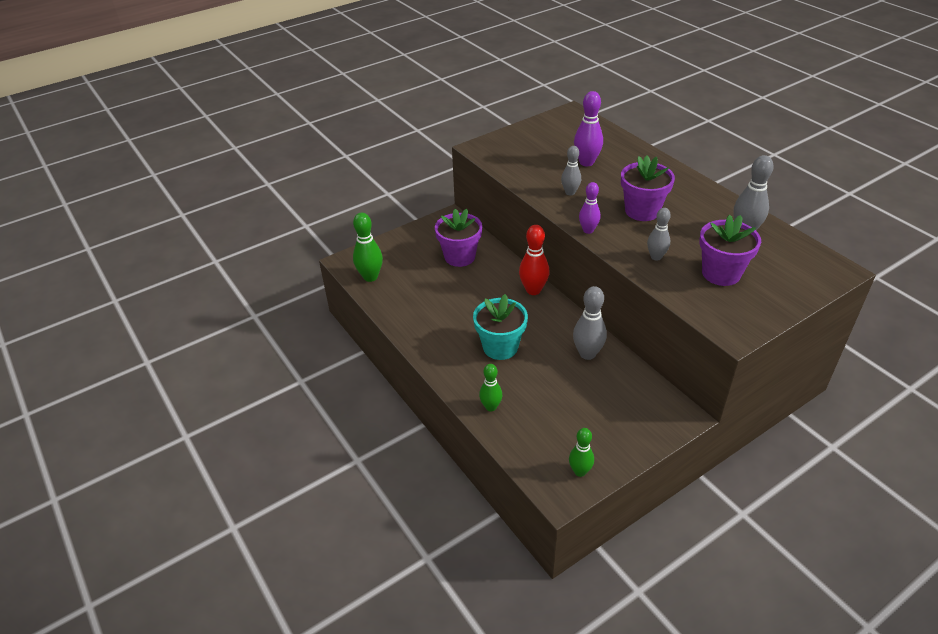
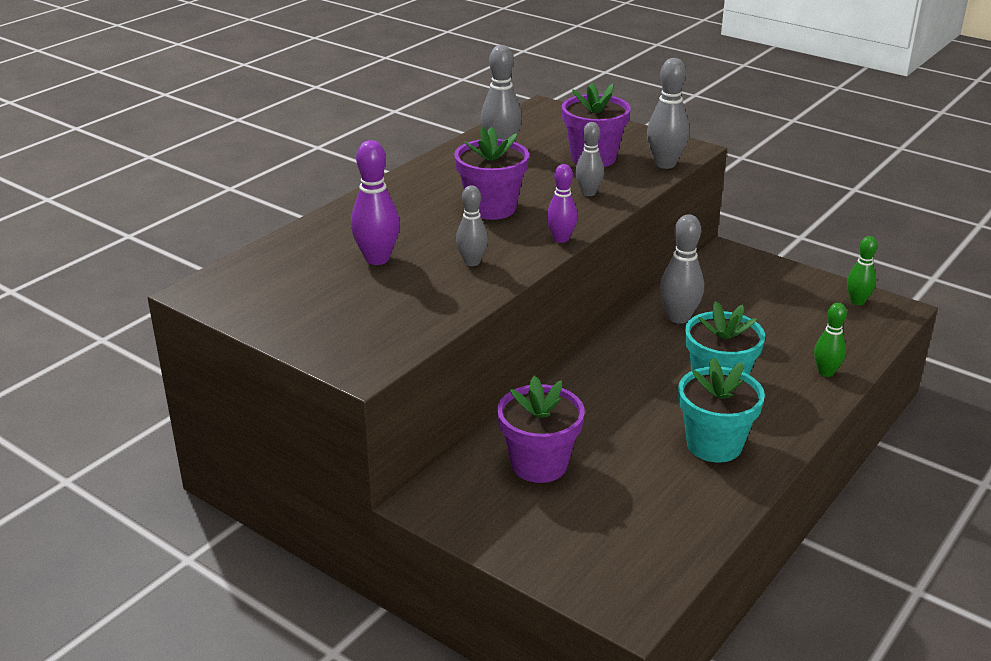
camera: 110 degrees left, 10 degrees down
green bowling pin [353,213,383,282] -> none
red bowling pin [519,225,550,295] -> none
none -> grey bowling pin [647,58,689,169]
none -> turquoise flower pot [678,357,765,463]

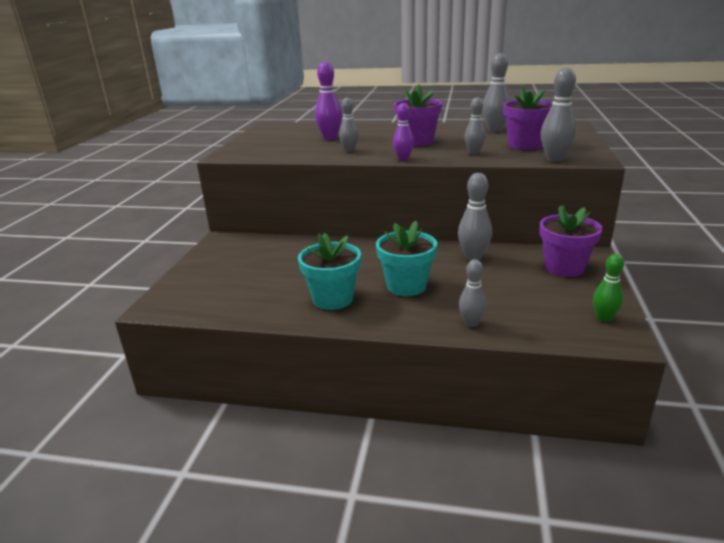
camera: 65 degrees right, 5 degrees down
purple flower pot [497,376,585,483] -> purple flower pot moved to [540,205,603,277]
green bowling pin [814,303,847,377] -> grey bowling pin [459,259,487,327]

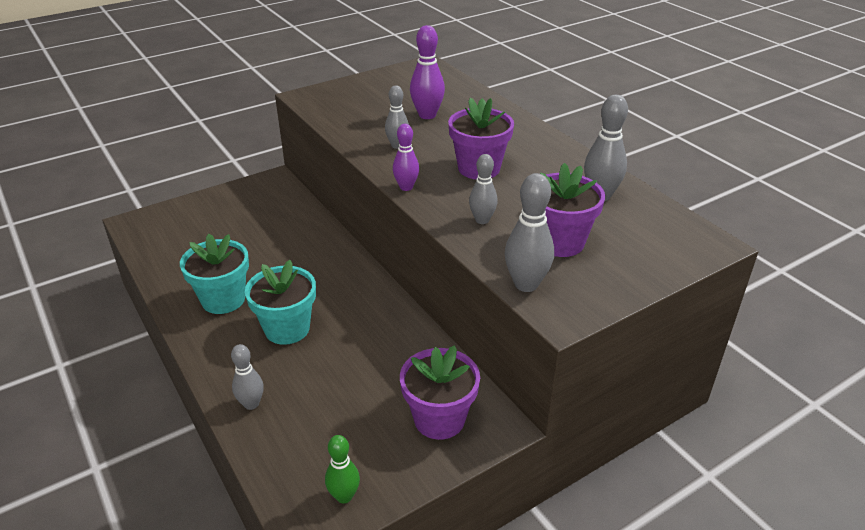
camera: 45 degrees right, 10 degrees up
grey bowling pin [458,173,492,261] -> none

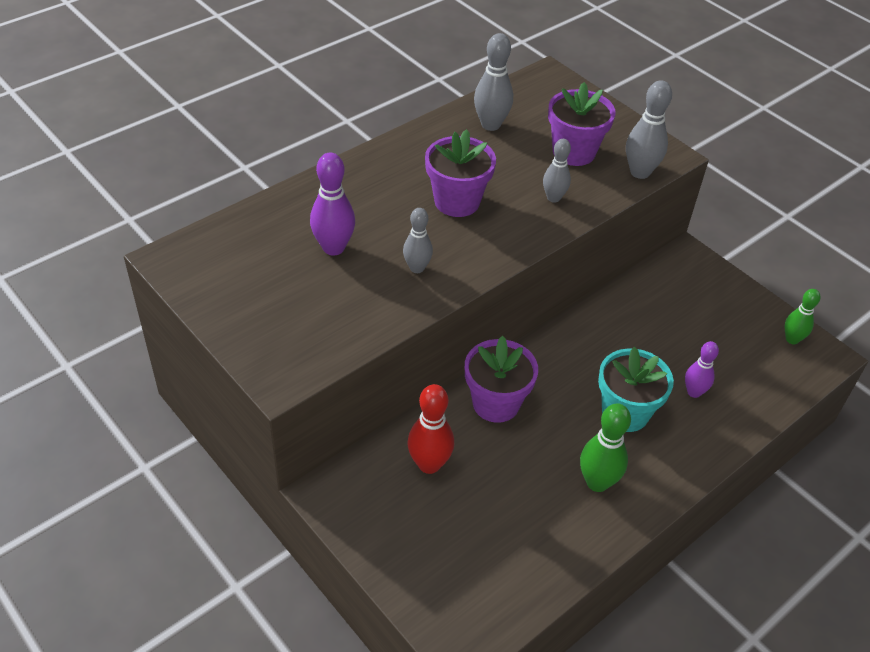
camera: 100 degrees left, 10 degrees up
turquoise flower pot [180,234,249,314] -> green bowling pin [580,403,631,492]
grey bowling pin [231,344,264,410] -> none
purple bowling pin [393,124,419,191] -> purple bowling pin moved to [685,341,719,398]
purple flower pot [400,345,480,440] -> purple flower pot moved to [465,336,538,423]
none -> red bowling pin [407,384,454,474]

